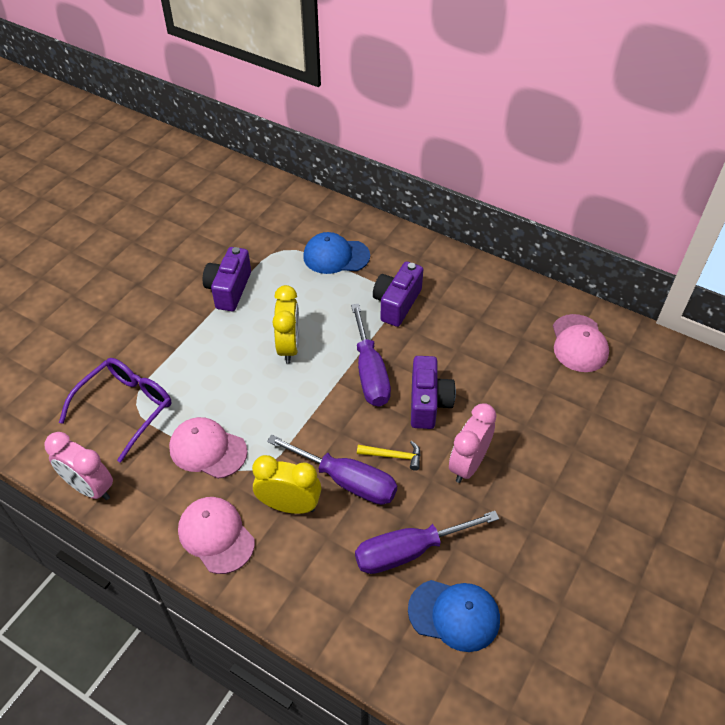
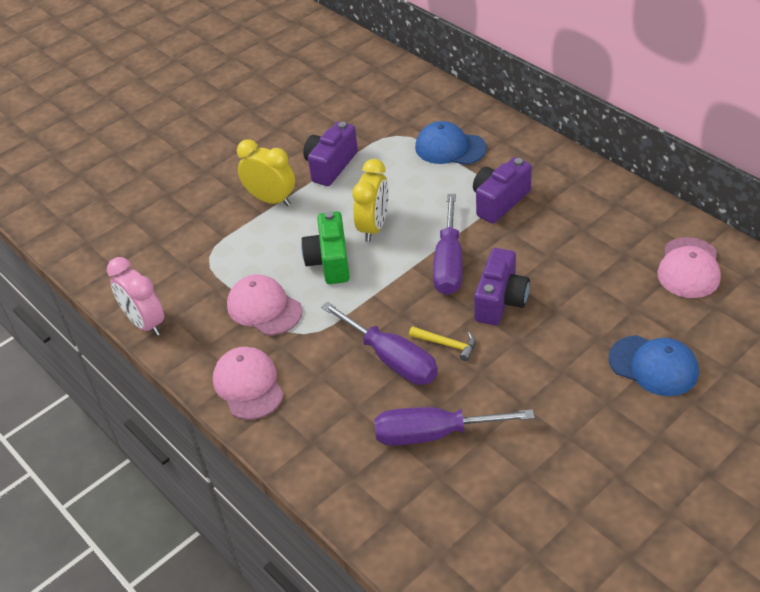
camera: 20 degrees right, 5 degrees down
purple glasses [59,358,172,463] -> none
yellow clock [252,455,321,514] -> yellow clock moved to [237,139,295,206]
blue cap [408,580,500,652] -> blue cap moved to [609,335,699,396]
pink clock [449,403,497,483] -> none
none -> green camera [301,211,350,284]

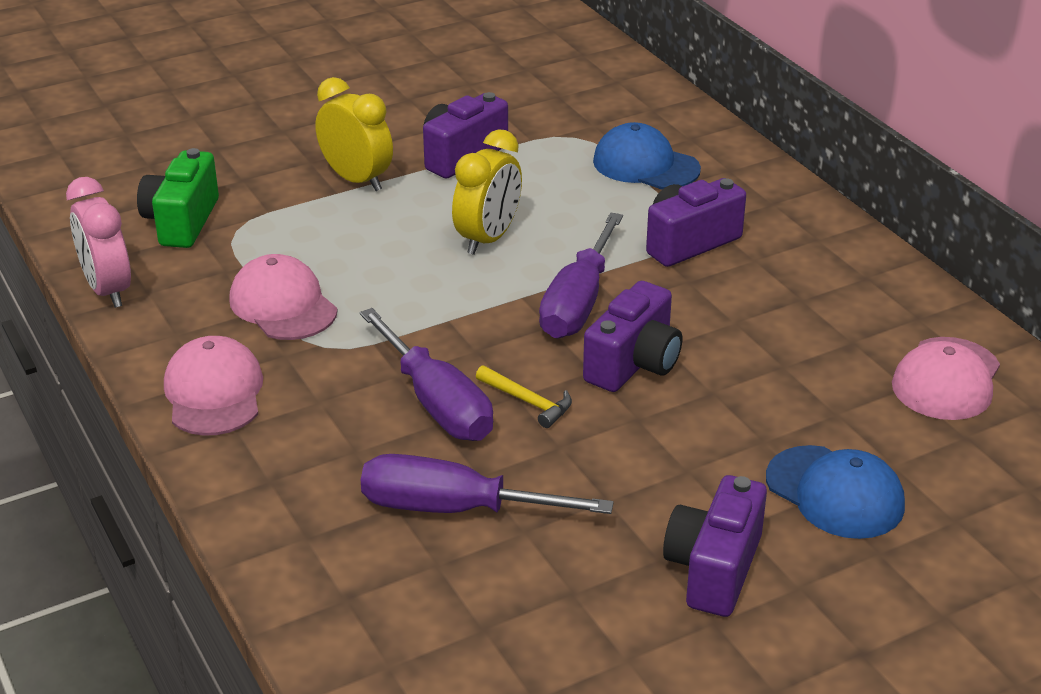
camera: 10 degrees right, 10 degrees down
green camera [301,211,350,284] -> green camera moved to [137,148,219,248]
none -> purple camera [663,475,767,617]

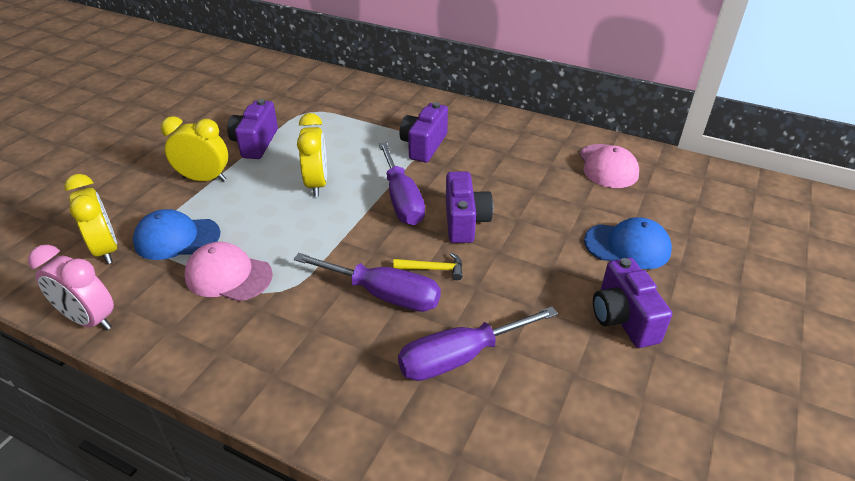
camera: 35 degrees left, 5 degrees up
green camera [137,148,219,248] -> yellow clock [64,174,117,264]
pink cap [164,336,263,436] -> none
blue cap [593,122,701,189] -> blue cap moved to [133,209,220,260]

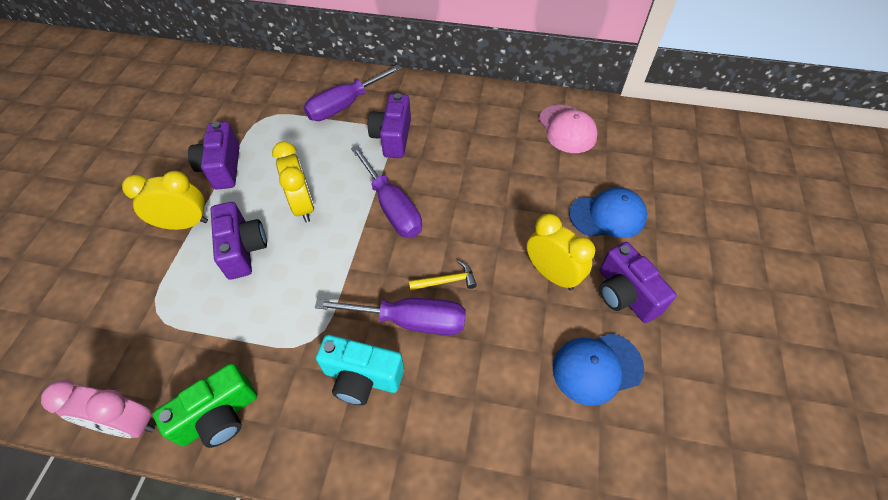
camera: 15 degrees left, 15 degrees up
yellow clock [64,174,117,264] -> yellow clock moved to [527,214,595,290]
blue cap [133,209,220,260] -> blue cap moved to [553,333,644,406]
pink cap [185,242,273,302] -> none
purple screwdriver [398,306,558,381] -> purple screwdriver moved to [304,64,402,121]
purple camera [446,171,493,243] -> purple camera moved to [211,202,267,280]
none -> green camera [153,363,257,448]
none -> turquoise camera [316,335,404,405]

